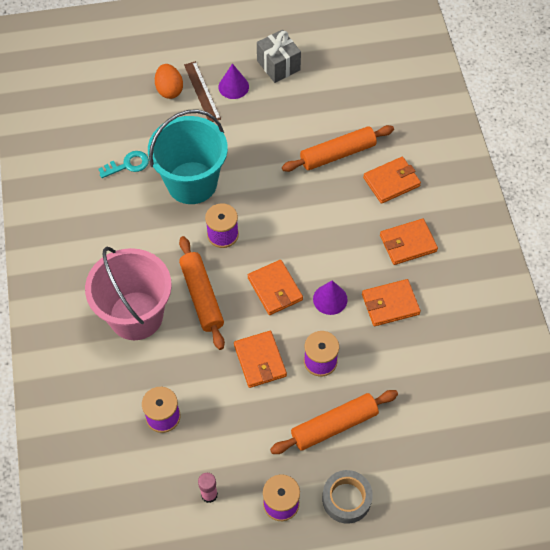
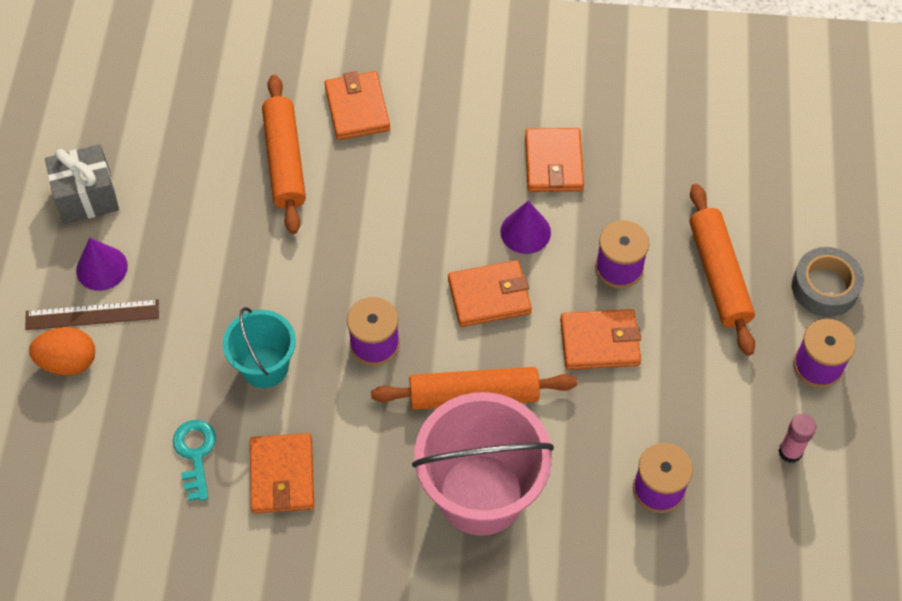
camera: 75 degrees left, 0 degrees up
turquoise bucket [148,109,228,204] -> turquoise bucket [223,307,296,388], size x0.57
orange wallet [380,219,438,265] -> orange wallet moved to [250,433,314,513]

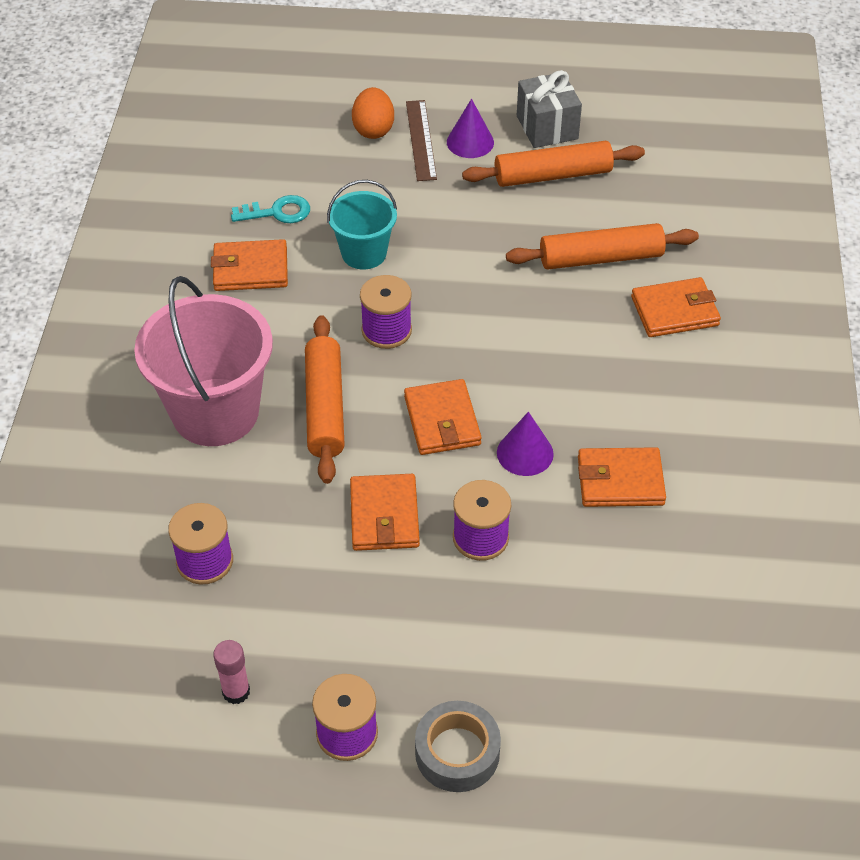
camera: 90 degrees right, 10 degrees down
orange rolling pin [690,184,755,356] -> orange rolling pin moved to [462,141,645,187]

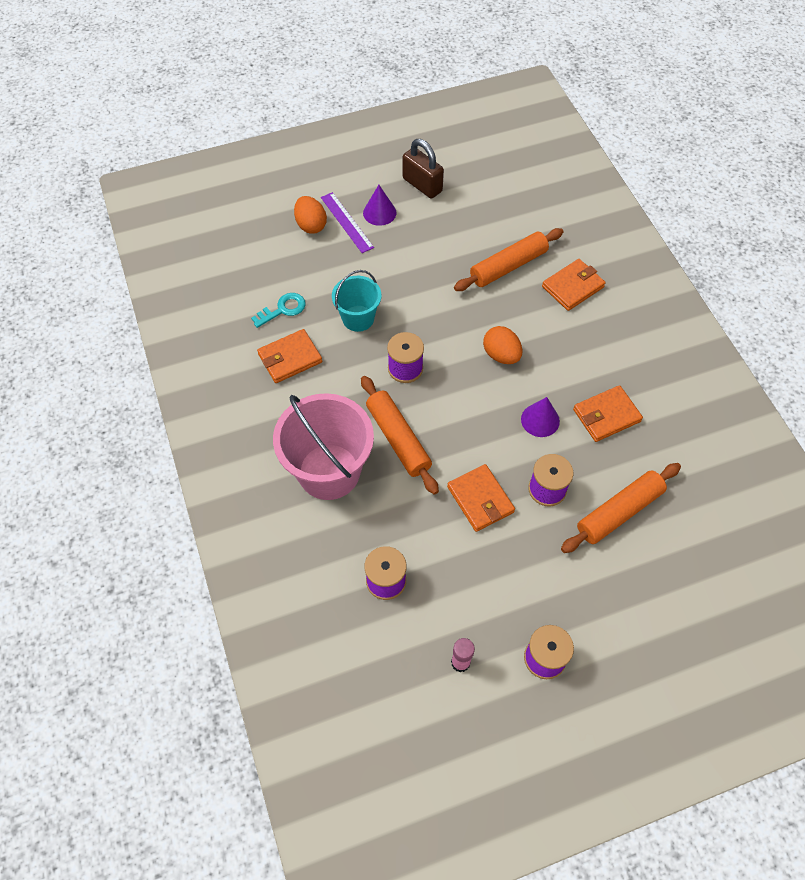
camera: 25 degrees left, 10 degrees up
orange wallet [404,379,482,455] -> none
brown ruler [406,100,437,181] -> purple ruler [321,192,374,253]
grey tape [415,701,501,792] -> none
orange rolling pin [462,141,645,187] -> orange rolling pin moved to [561,463,681,553]
grey gift [517,70,582,148] -> brown padlock [403,139,444,199]
none -> orange egg [483,326,522,364]

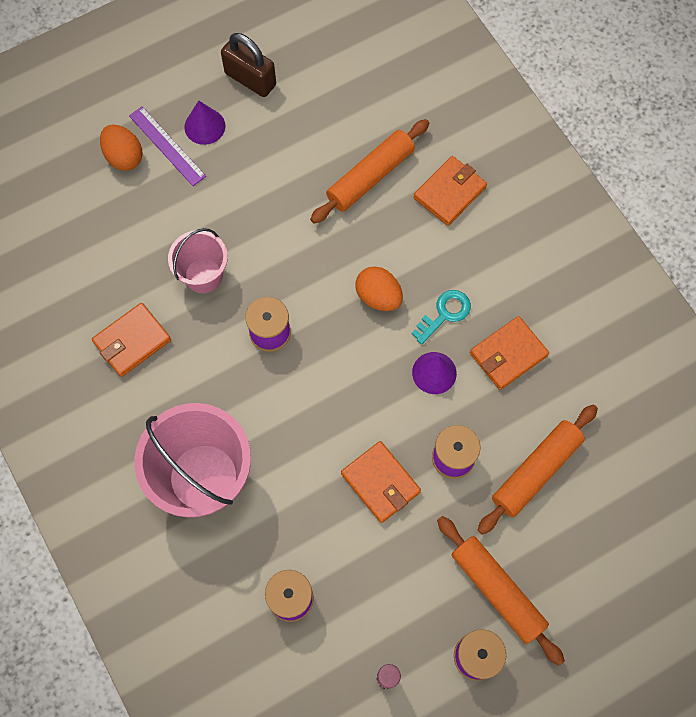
camera: 10 degrees left, 10 degrees up
turquoise key [251,293,306,328] -> turquoise key moved to [412,290,471,345]
turquoise bucket [332,270,381,332] -> pink bucket [168,228,228,293]
orange rolling pin [361,376,439,495] -> orange rolling pin moved to [437,516,565,666]

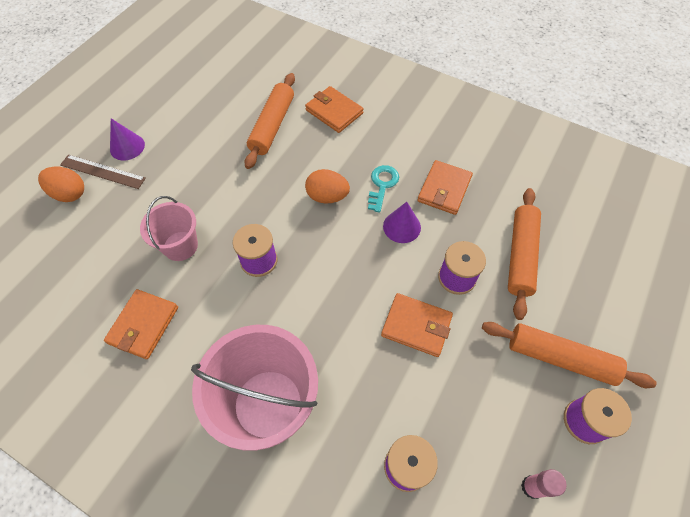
camera: 30 degrees left, 10 degrees down
purple ruler [129,106,206,186] -> brown ruler [60,154,146,189]
brown padlock [221,33,276,97] -> none
orange wallet [413,156,487,226] -> orange wallet turned 60 degrees counterclockwise [305,86,364,133]

